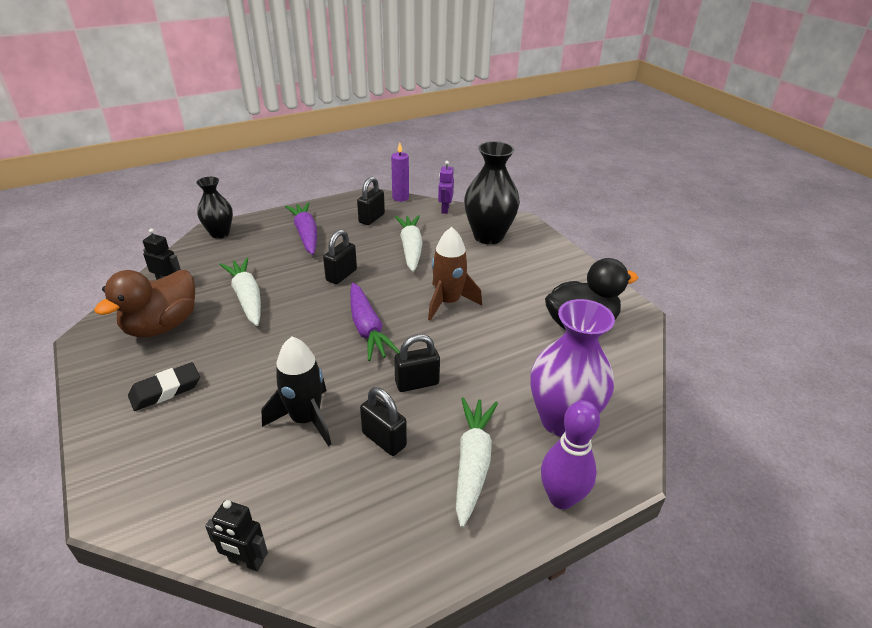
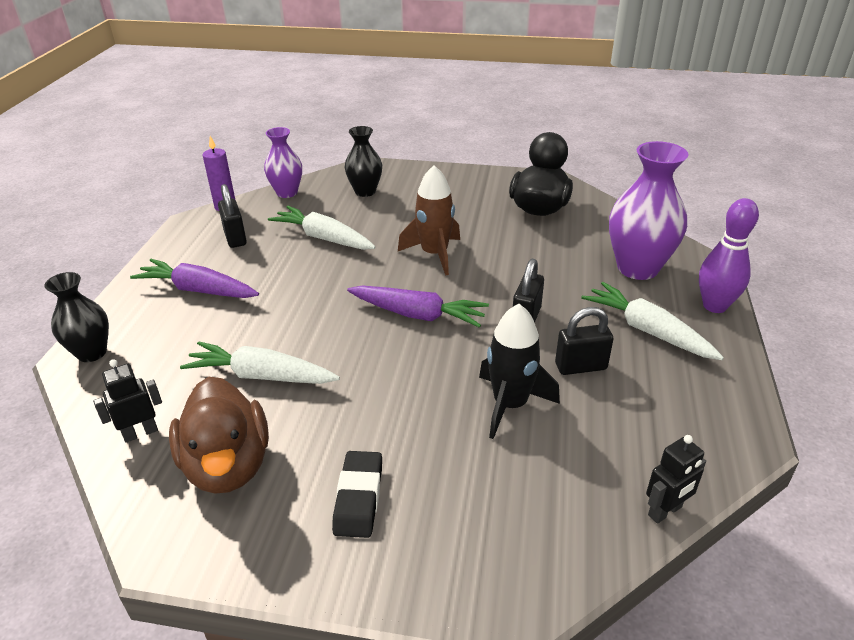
camera: 50 degrees left, 0 degrees up
black padlock [323,229,357,284] -> none
purple robot [438,161,454,214] -> purple vase [264,127,302,198]
black vase [464,141,520,244] -> black vase [344,126,382,197], size x0.61

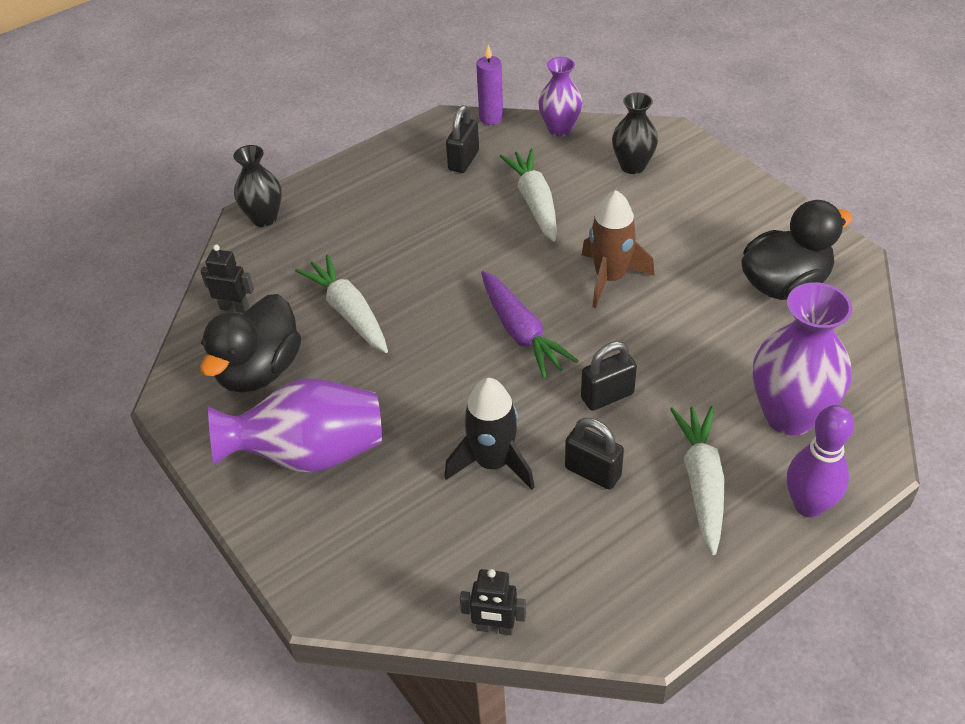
camera: 45 degrees right, 10 degrees up
purple carrot [130,259,259,298] -> none
brown duck [169,377,269,494] -> black duck [200,294,301,392]
black eraser [332,451,382,538] -> purple vase [208,378,382,473]

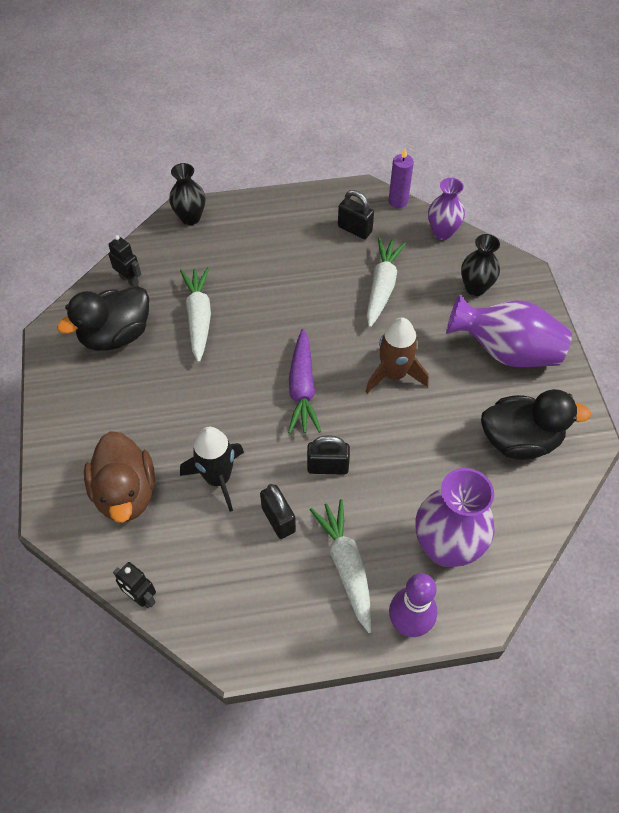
camera: 25 degrees right, 10 degrees up
purple vase [208,378,382,473] -> purple vase moved to [446,294,572,367]
black padlock [446,105,479,173] -> black padlock turned 75 degrees clockwise [338,190,374,239]
white carrot [670,406,725,555] -> white carrot turned 45 degrees counterclockwise [309,499,372,633]
none -> brown duck [84,431,155,523]

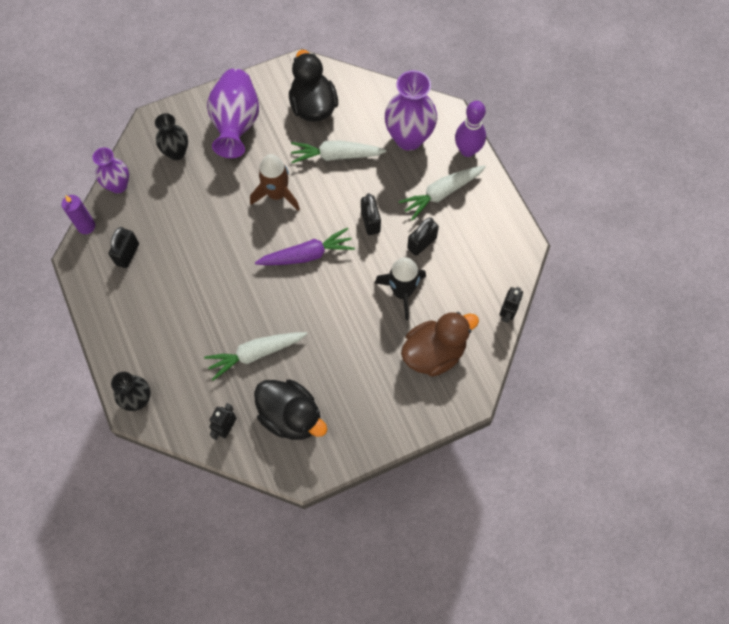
camera: 105 degrees left, 10 degrees up
white carrot [367,238,406,327] -> white carrot moved to [291,140,386,163]

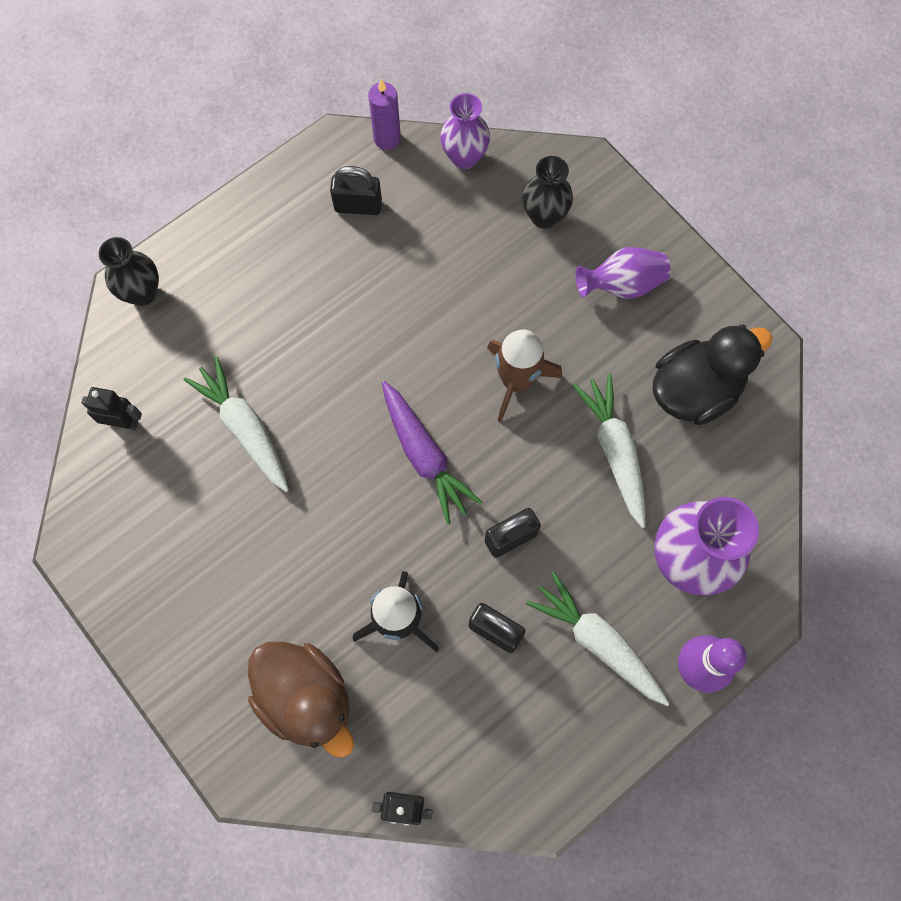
camera: 75 degrees right, 5 degrees up
purple vase [207,69,259,158] -> purple vase [576,247,671,299], size x0.61
black duck [254,379,328,440] -> none

